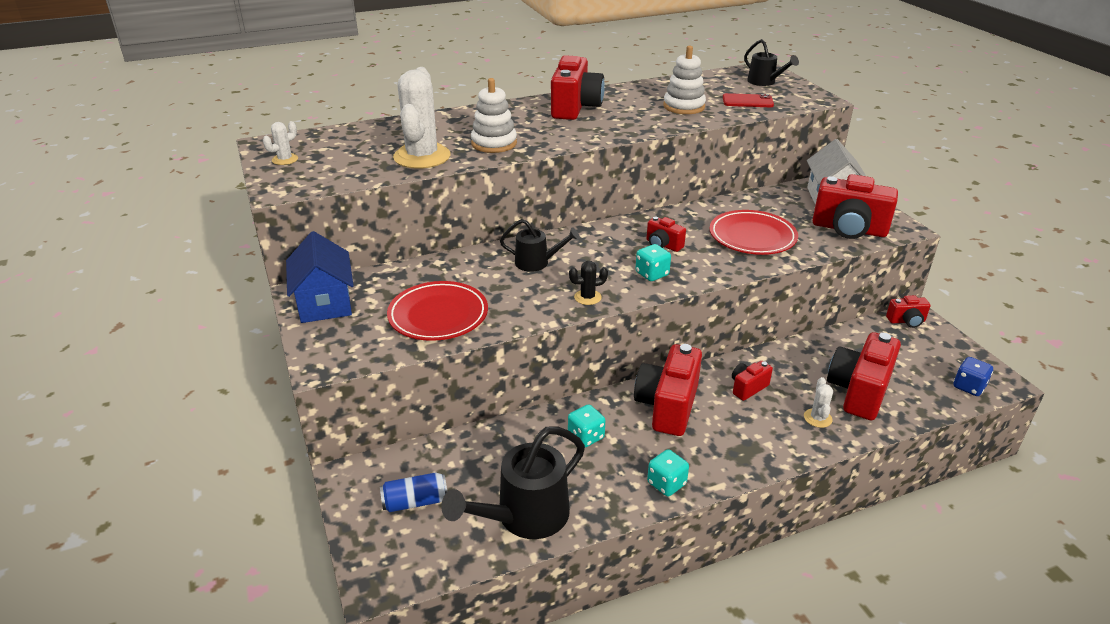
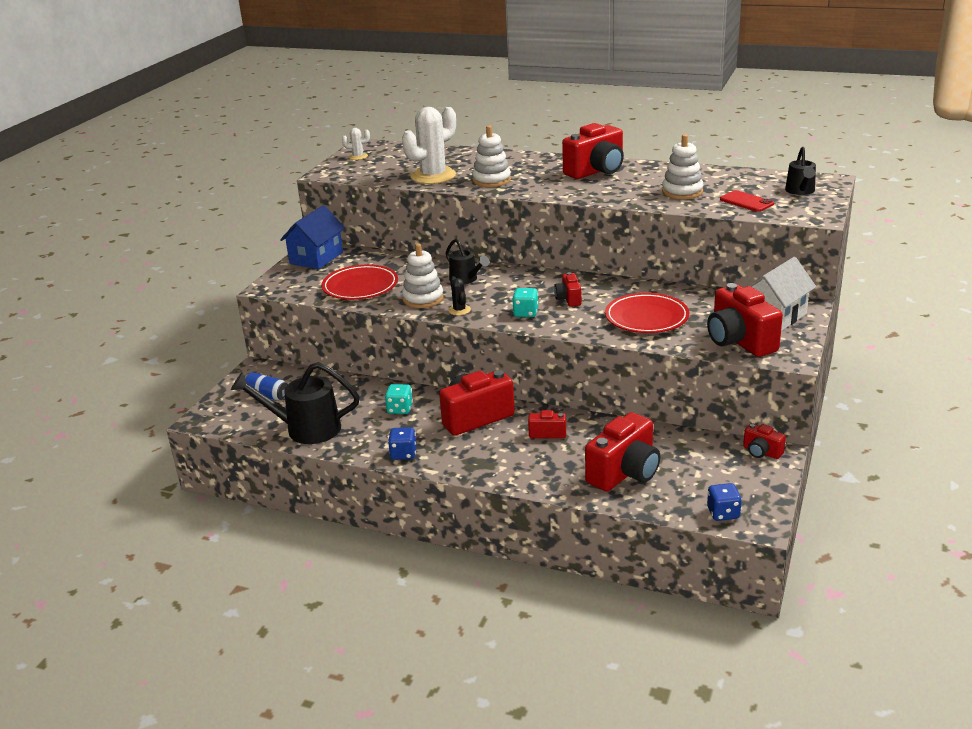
camera: 45 degrees right, 5 degrees down
black cactus [569,261,608,305] -> black cactus turned 45 degrees clockwise [448,276,471,315]
turquoise dice [647,449,689,496] -> blue dice [388,427,416,460]
white cactus [804,377,833,428] -> none
red camera [827,332,901,420] -> red camera turned 150 degrees clockwise [585,412,660,492]
none -> white stacking toy [402,243,444,308]

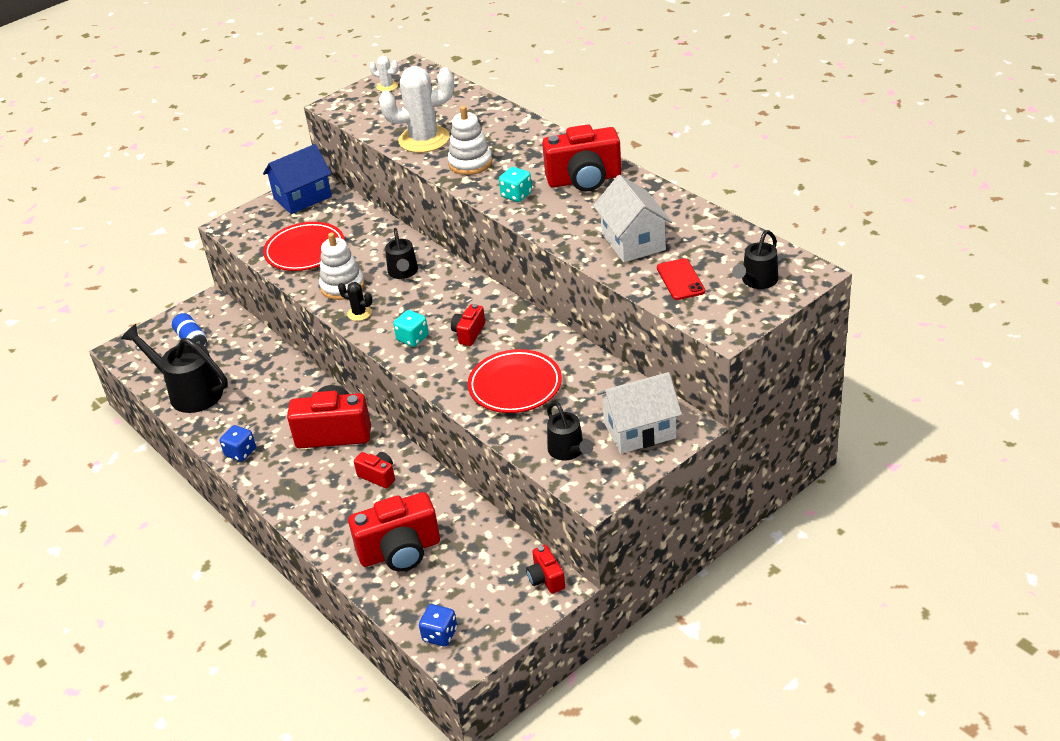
camera: 30 degrees right, 10 degrees up
turquoise dice [385,384,413,414] -> turquoise dice moved to [499,167,532,202]
black cactus [448,276,471,315] -> black cactus turned 75 degrees counterclockwise [338,282,372,321]
white stacking toy [662,134,703,199] -> white house [593,175,672,262]
red camera [707,283,783,357] -> black watering can [547,402,594,460]

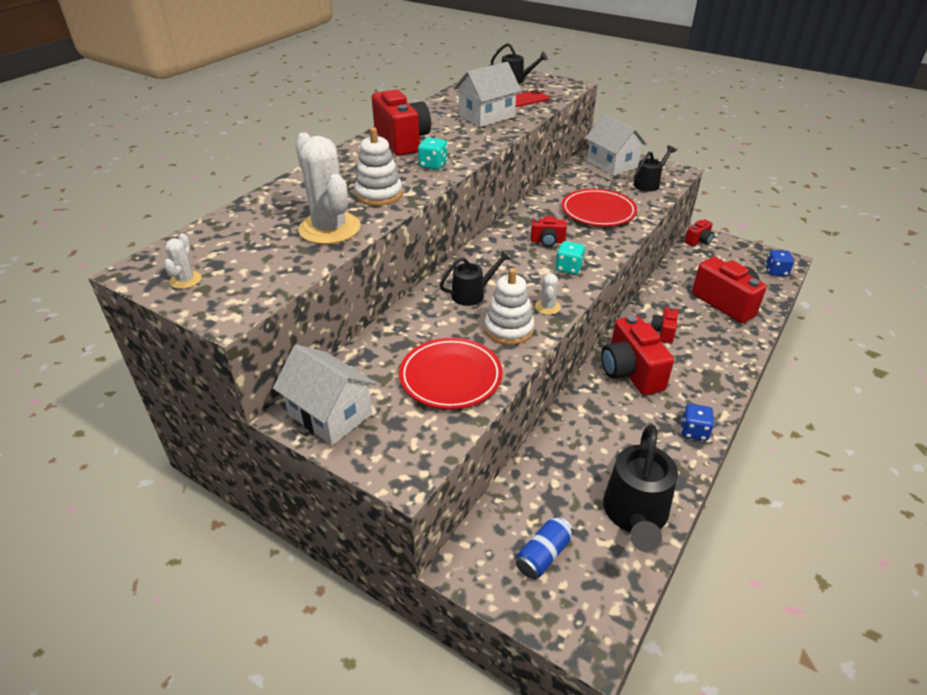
camera: 110 degrees left, 0 degrees up
blue house [263,144,332,214] -> white house [273,344,377,445]
black cactus [338,282,372,321] -> white cactus [535,273,561,315]

